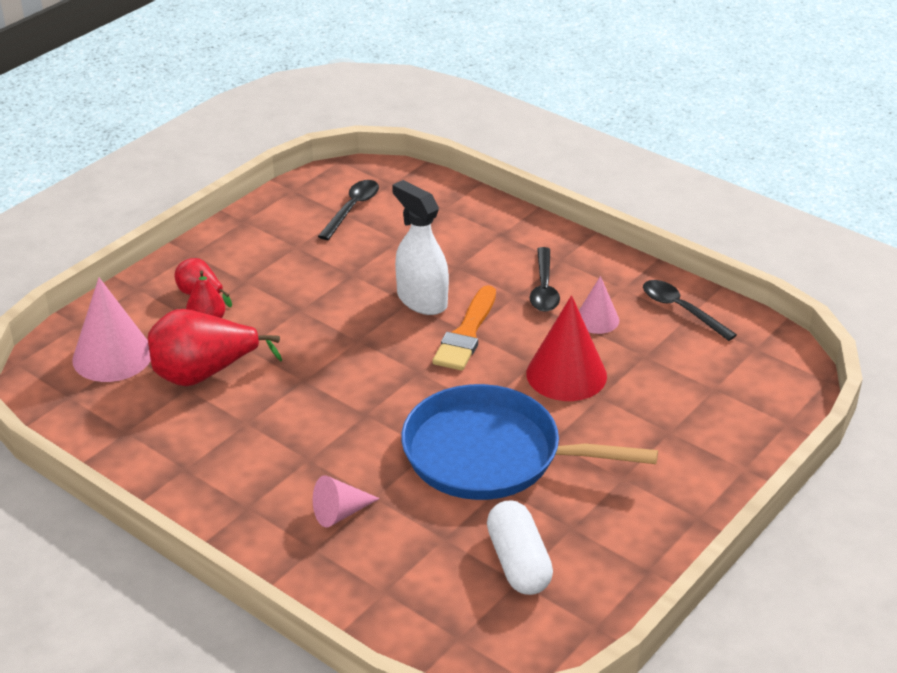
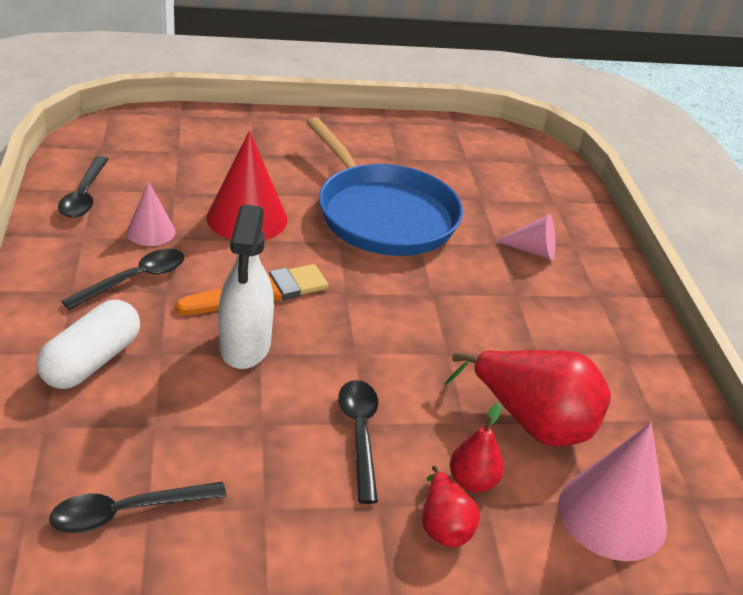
camera: 140 degrees left, 0 degrees up
white capsule [487,500,553,595] -> white capsule moved to [37,300,140,389]
none -> black spoon [338,380,378,504]

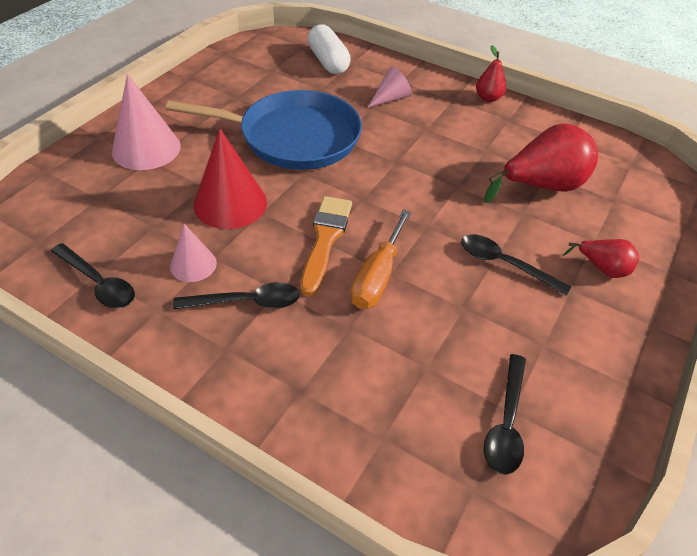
camera: 50 degrees left, 10 degrees up
white capsule [37,300,140,389] -> white capsule moved to [308,25,351,74]
black spoon [61,249,184,310] -> black spoon turned 90 degrees clockwise [173,282,300,309]
white spray bottle [218,204,274,369] -> orange screwdriver [351,209,411,309]
red pear [450,403,504,492] -> red pear moved to [476,45,506,102]
pink cone [558,422,667,561] -> pink cone moved to [112,74,181,170]

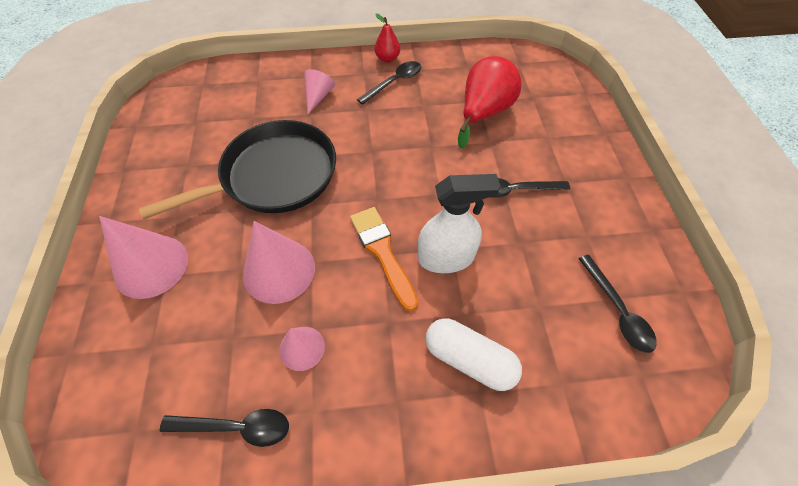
camera: 35 degrees left, 10 degrees up
blue pan [166,90,362,170] -> black pan [139,120,336,219]
black spoon [173,282,300,309] -> black spoon moved to [357,61,421,105]
red cone [193,129,267,229] -> pink cone [243,221,315,304]
white capsule [308,25,351,74] -> white capsule moved to [426,318,522,391]
orange screwdriver [351,209,411,309] -> white spray bottle [418,174,500,273]
red pear [563,239,639,278] -> none

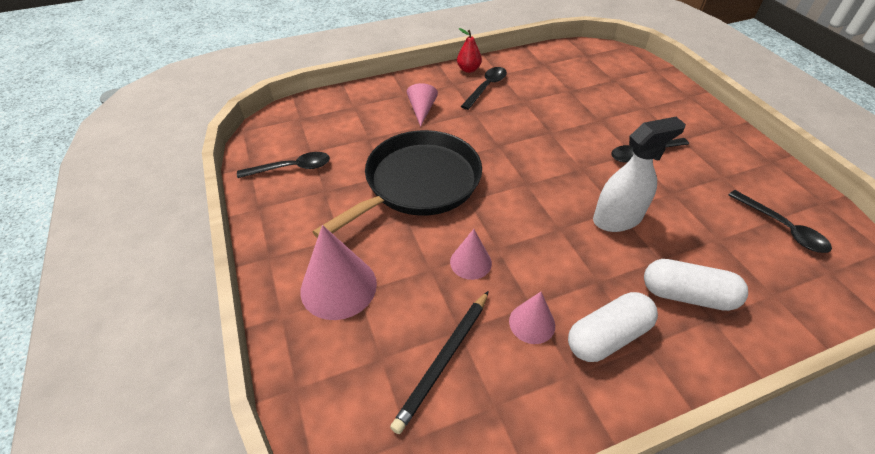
camera: 15 degrees left, 10 degrees down
black spoon [160,409,289,447] -> black spoon moved to [237,152,330,178]
pink cone [243,221,315,304] -> pink cone [450,229,492,280], size x0.57
orange brush [350,207,418,311] -> none
red pear [458,56,522,149] -> none
none -> black pencil [390,291,489,434]
none -> white capsule [568,292,658,362]

